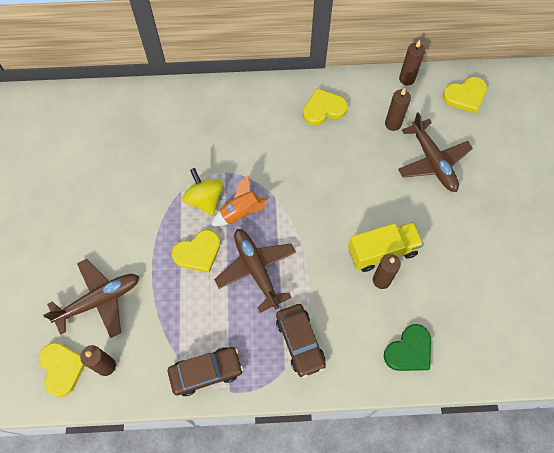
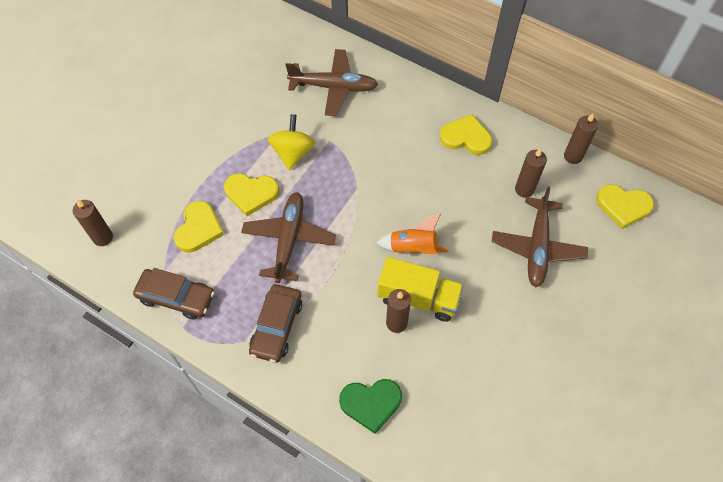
camera: 35 degrees right, 5 degrees down
yellow heart [39,342,85,397] -> yellow heart moved to [174,201,224,253]
brown plane [43,259,139,338] -> brown plane moved to [286,49,378,116]
orange rocket [211,175,268,226] -> orange rocket moved to [376,214,448,254]

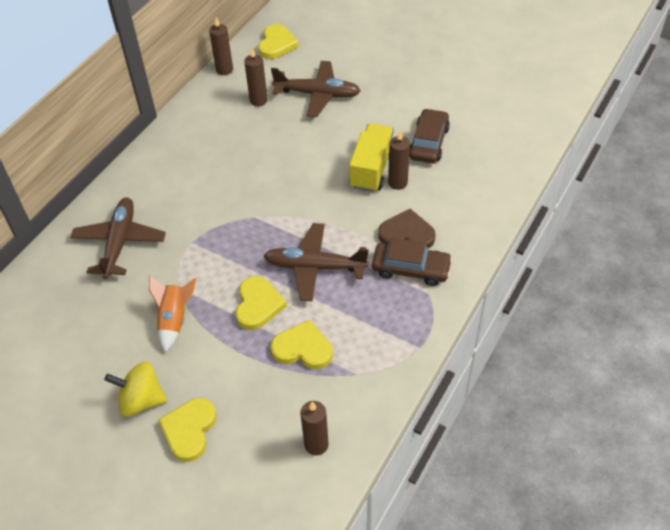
camera: 90 degrees left, 10 degrees down
brown car [133,268,215,320] -> brown car moved to [409,108,450,163]
yellow spinning top [268,114,315,170] -> yellow spinning top moved to [104,361,167,417]
green heart [339,379,402,434] -> none
orange rocket [376,214,448,254] -> orange rocket moved to [149,275,196,353]
yellow heart [440,114,492,155] -> yellow heart moved to [158,398,217,462]
none -> brown heart [378,209,436,248]

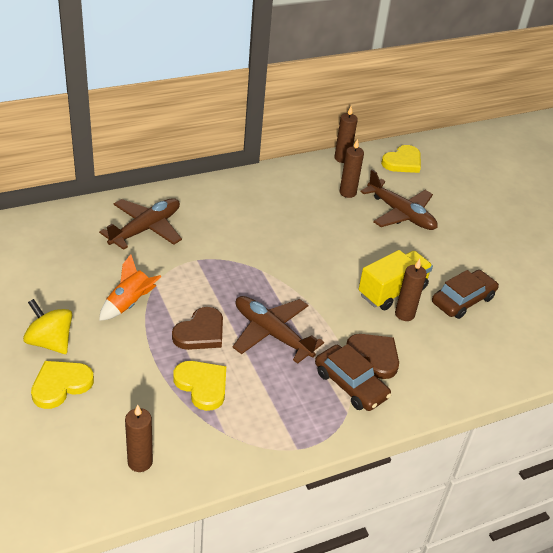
camera: 30 degrees right, 10 degrees down
yellow heart [236,276,287,330] -> brown heart [172,307,223,350]

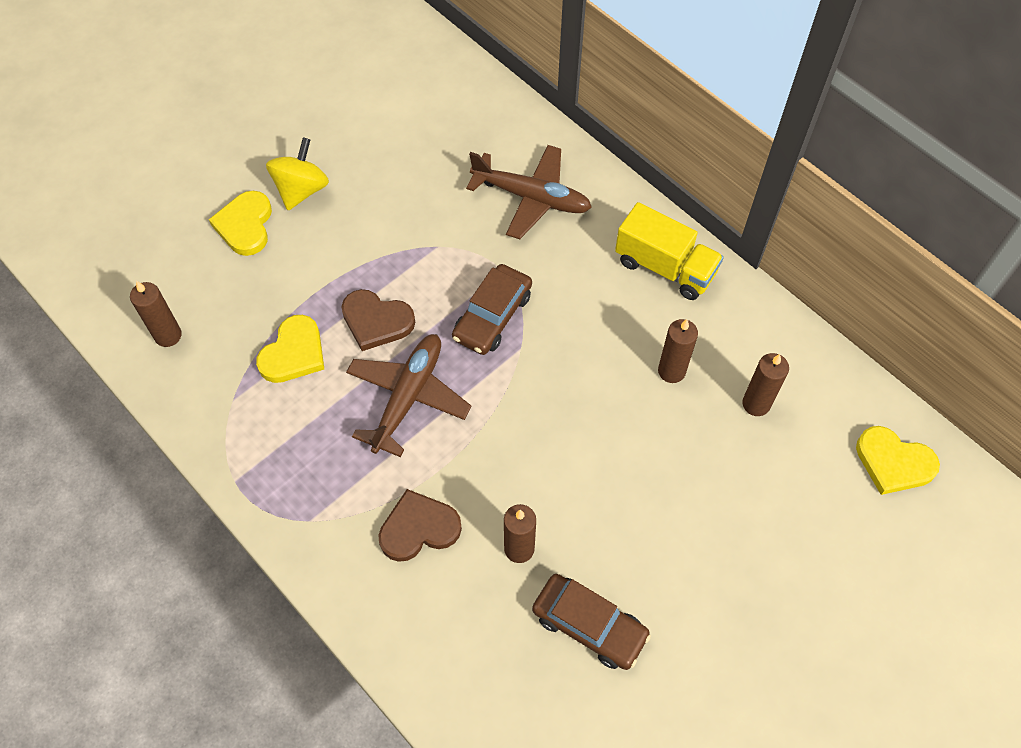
camera: 75 degrees right, 20 degrees up
yellow heart [31,361,94,409] -> yellow heart turned 120 degrees counterclockwise [209,191,272,256]
orange rocket [99,254,162,321] -> none
brown car [315,344,391,411] -> brown car moved to [452,264,532,355]
brown candle [334,106,358,163] -> brown candle moved to [658,319,698,383]
brown heart [346,334,399,379] -> brown heart turned 135 degrees counterclockwise [379,489,462,562]
yellow truck [359,250,433,310] -> yellow truck moved to [615,202,724,300]
brown plane [360,169,438,230] -> none

